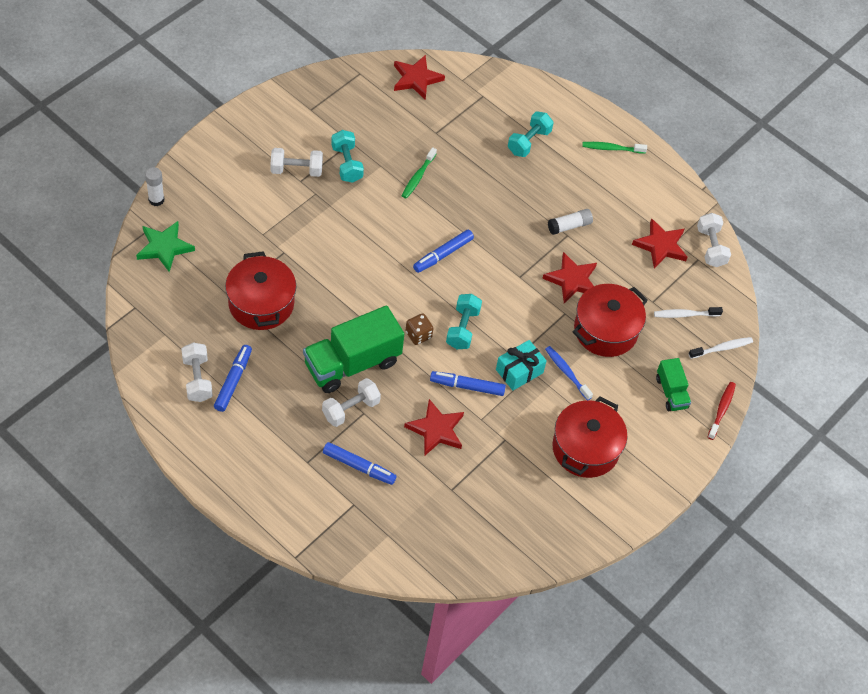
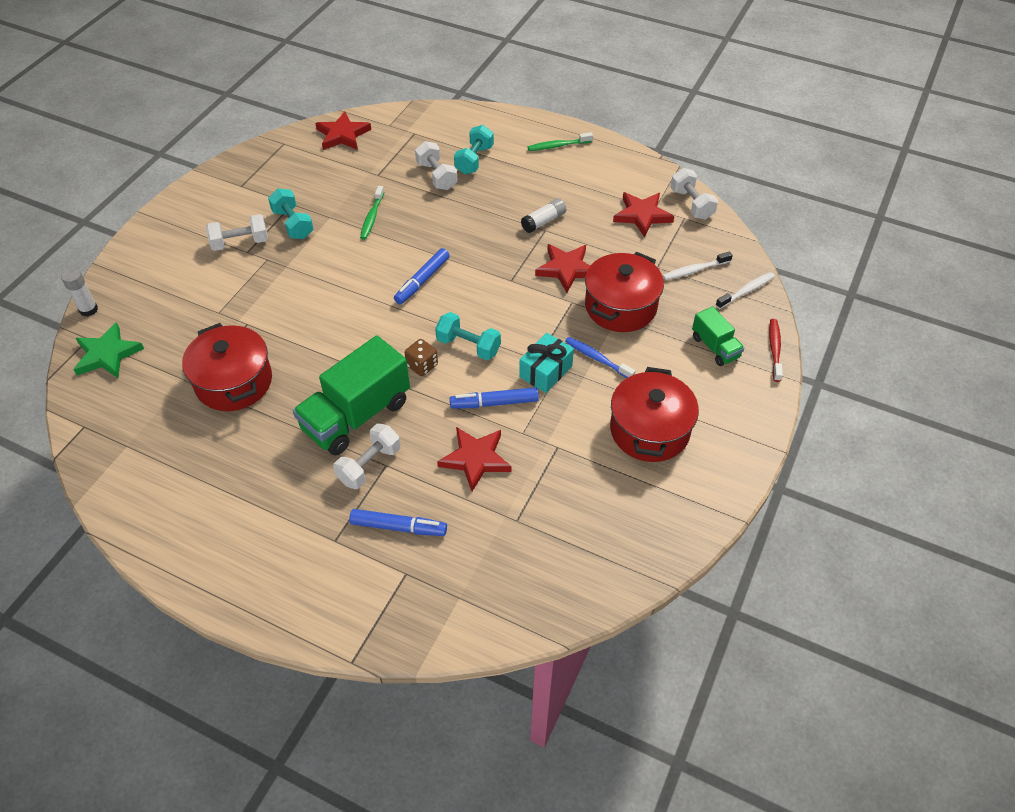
camera: 10 degrees left, 5 degrees down
white dumbbell [181,343,213,402] -> white dumbbell moved to [415,141,458,190]
blue marker [214,345,252,412] -> none
turquoise dumbbell [446,294,482,349] -> turquoise dumbbell turned 60 degrees counterclockwise [435,312,501,360]

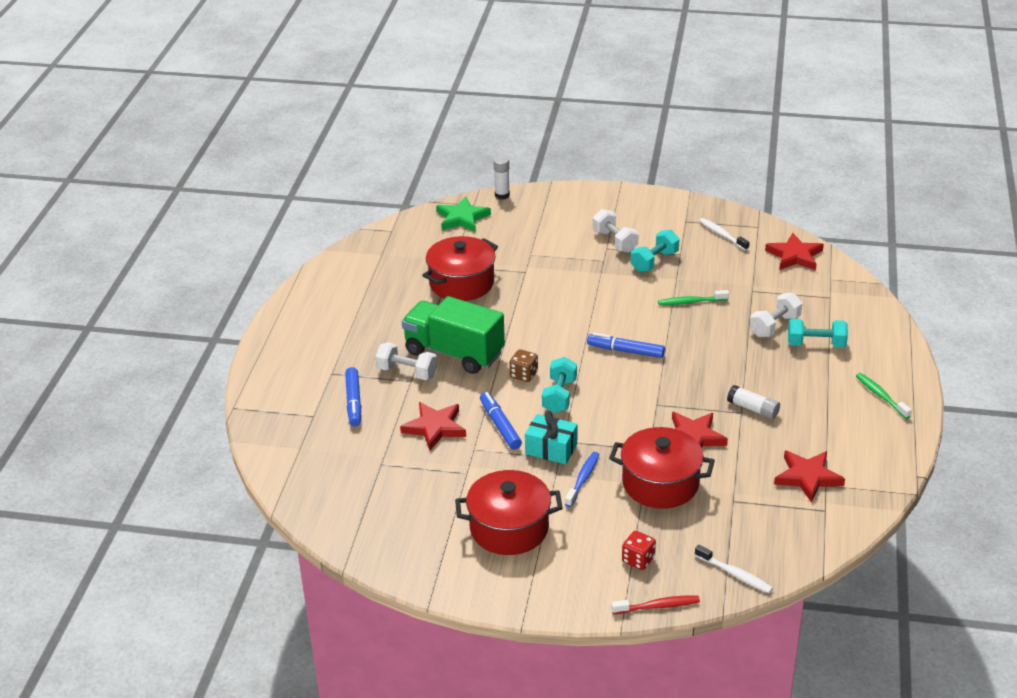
camera: 75 degrees right, 15 degrees down
white toothbrush [663,252,733,280] -> white toothbrush moved to [699,218,750,251]
white dumbbell [670,168,718,220] -> none
green truck [692,306,744,366] -> red dice [622,531,656,570]

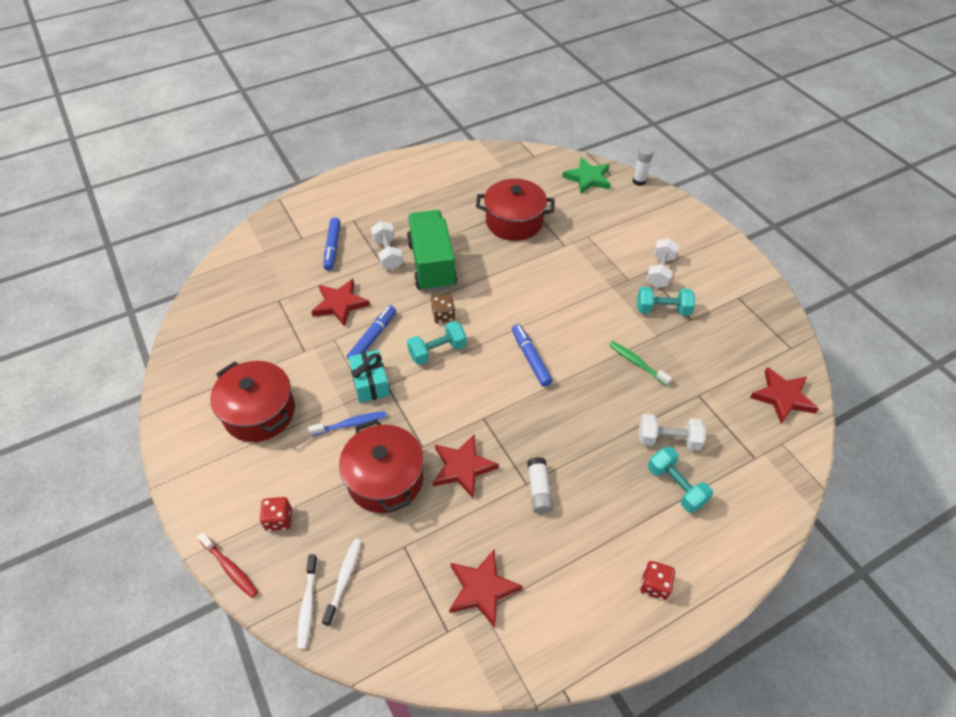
camera: 50 degrees right, 15 degrees up
blue marker [345,367,361,426] -> blue marker turned 45 degrees counterclockwise [323,217,341,271]
white toothbrush [699,218,750,251] -> white toothbrush moved to [322,539,361,626]
green toothbrush [856,373,912,419] -> red dice [640,561,675,600]

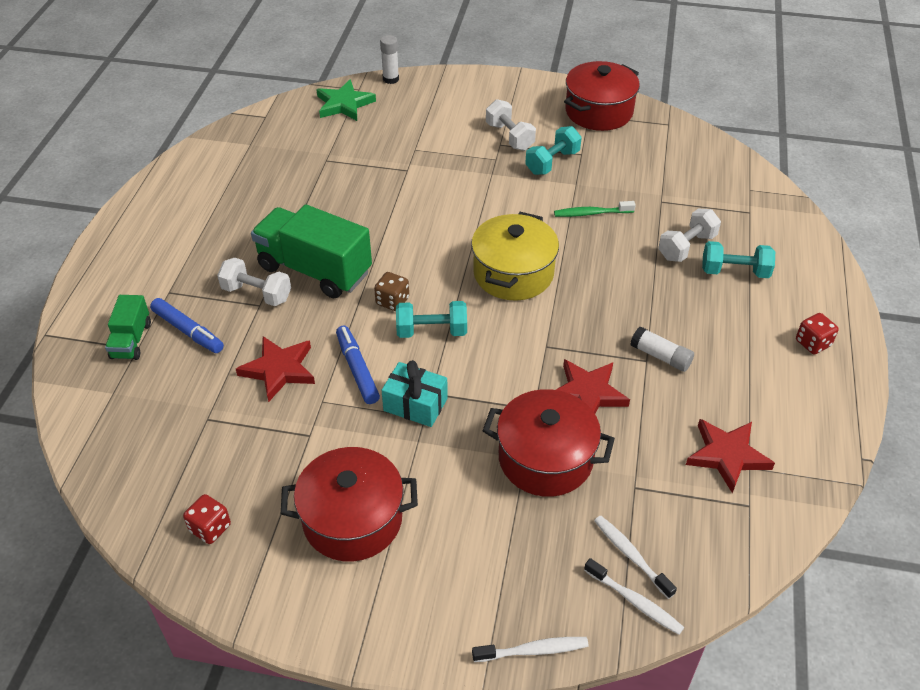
camera: 50 degrees left, 5 degrees down
red toothbrush [197,532,258,598] -> white toothbrush [472,637,589,662]
red dice [260,497,292,531] -> red dice moved to [183,494,231,544]
blue toothbrush [308,411,386,436] -> none
turquoise dumbbell [407,321,467,365] -> turquoise dumbbell turned 75 degrees clockwise [396,301,467,338]
red pot [476,179,555,241] -> red pot moved to [564,61,640,131]
blue marker [512,324,553,387] -> yellow pot [471,212,559,301]
red star [750,367,819,424] -> none
none -> green truck [105,295,151,360]

